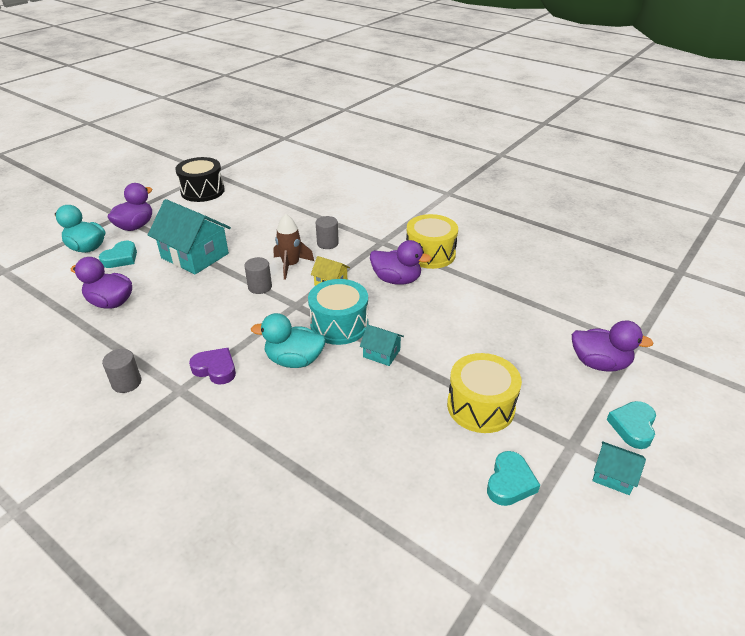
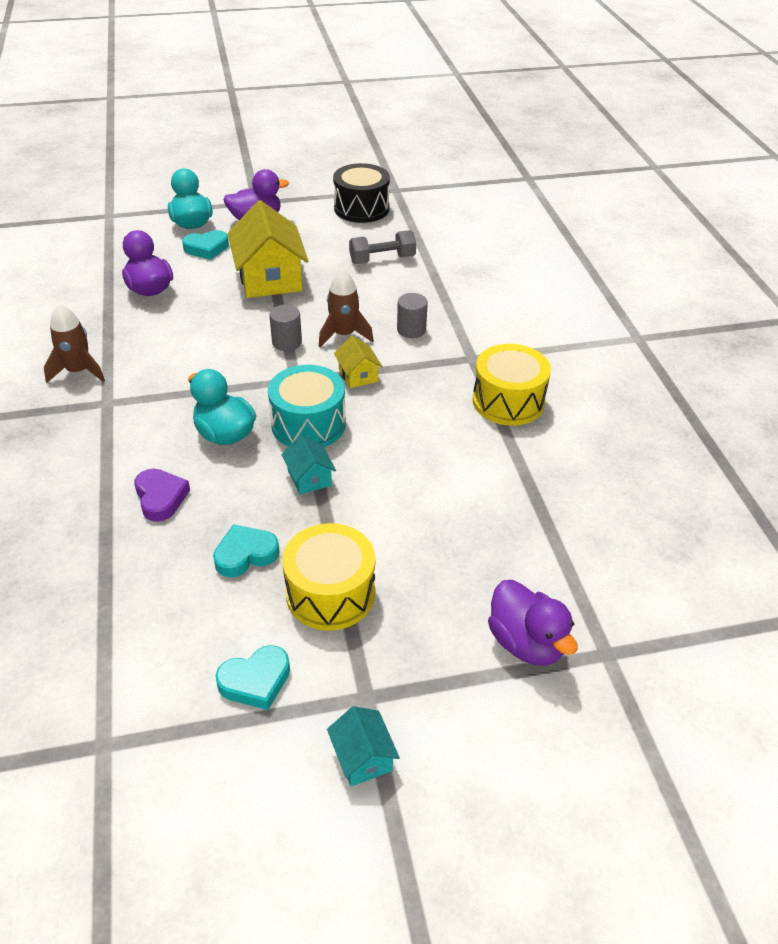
camera: 40 degrees right, 5 degrees up
grey cylinder [102,349,141,393] -> brown rocket [44,304,105,383]
turquoise house [148,199,231,274] -> yellow house [228,200,308,298]
purple heart [189,348,236,385] -> purple heart moved to [134,469,190,522]
purple duck [370,240,432,285] -> none
turquoise heart [607,401,656,449] -> turquoise heart moved to [213,524,279,577]
none -> grey dumbbell [349,230,416,264]

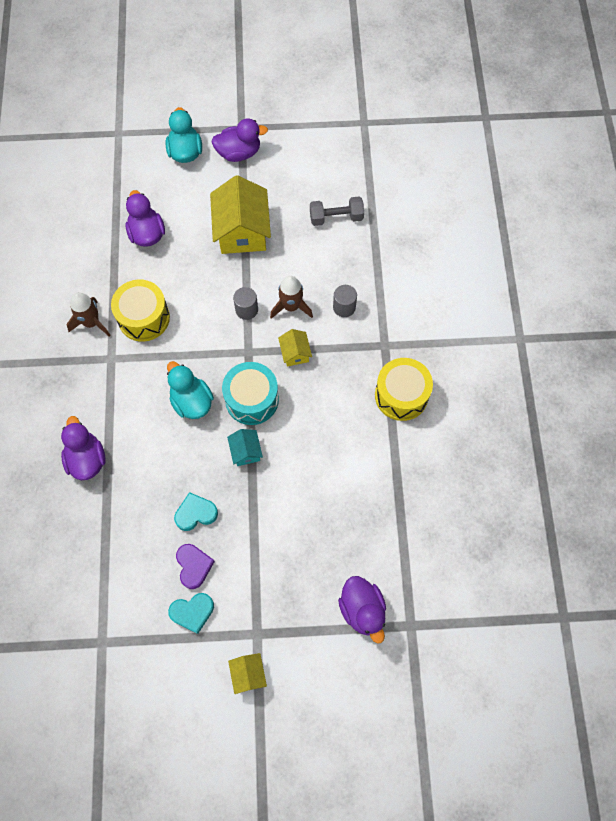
camera: 10 degrees right, 25 degrees up
purple heart [134,469,190,522] -> purple heart moved to [176,544,215,589]
turquoise heart [182,230,229,260] -> none
yellow drum [282,523,375,631] -> yellow drum moved to [111,279,170,342]
turquoise house [327,706,400,786] -> yellow house [228,653,267,694]
black drum [333,163,390,223] -> none
none -> purple duck [61,416,106,480]

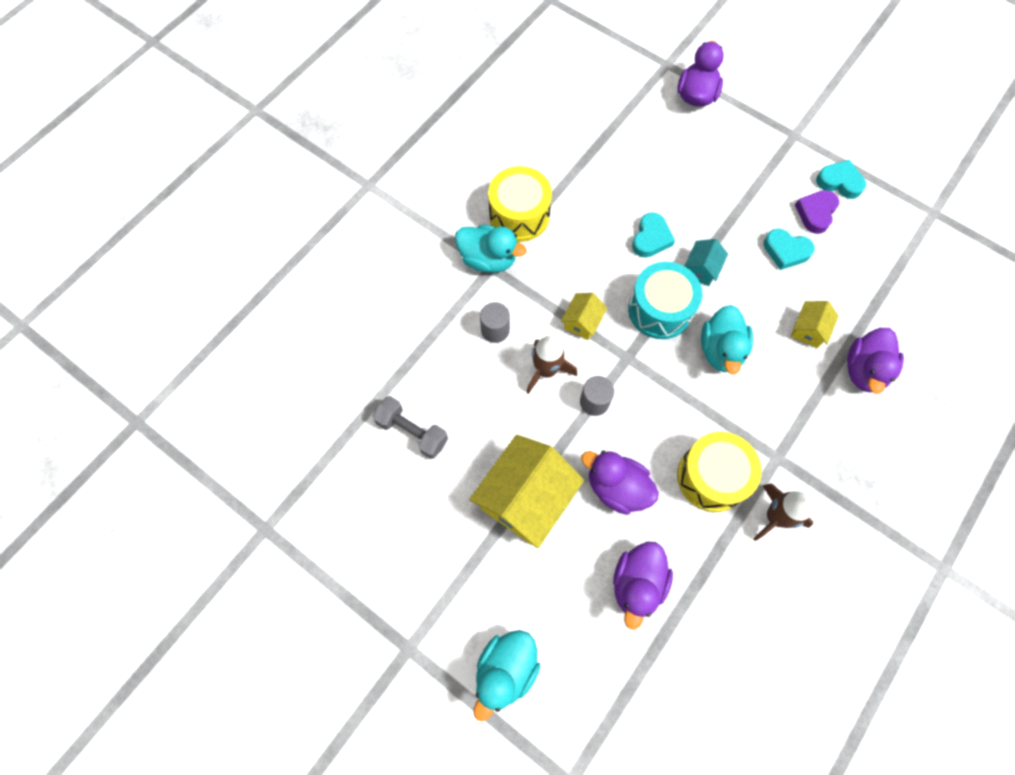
camera: 140 degrees left, 0 degrees up
purple duck [211,119,268,162] -> purple duck moved to [581,451,659,515]
yellow house [228,653,267,694] -> yellow house moved to [791,301,838,348]
none -> turquoise duck [455,225,527,273]
none -> turquoise heart [632,212,675,258]

